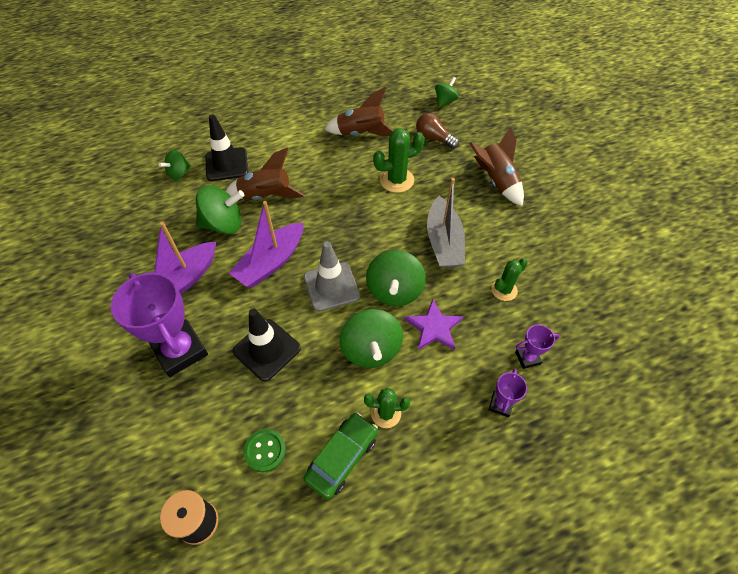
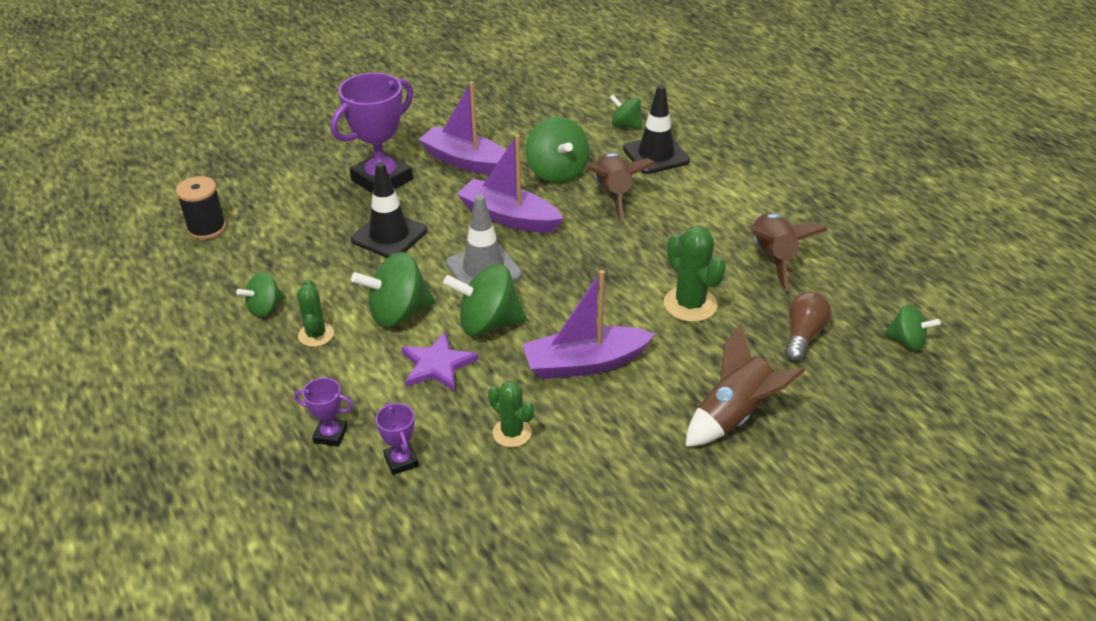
camera: 80 degrees right, 15 degrees down
green button [244,429,286,472] -> none
green car [304,413,378,499] -> green spinning top [236,272,285,317]
grey boat [427,178,465,268] -> purple boat [522,270,655,379]

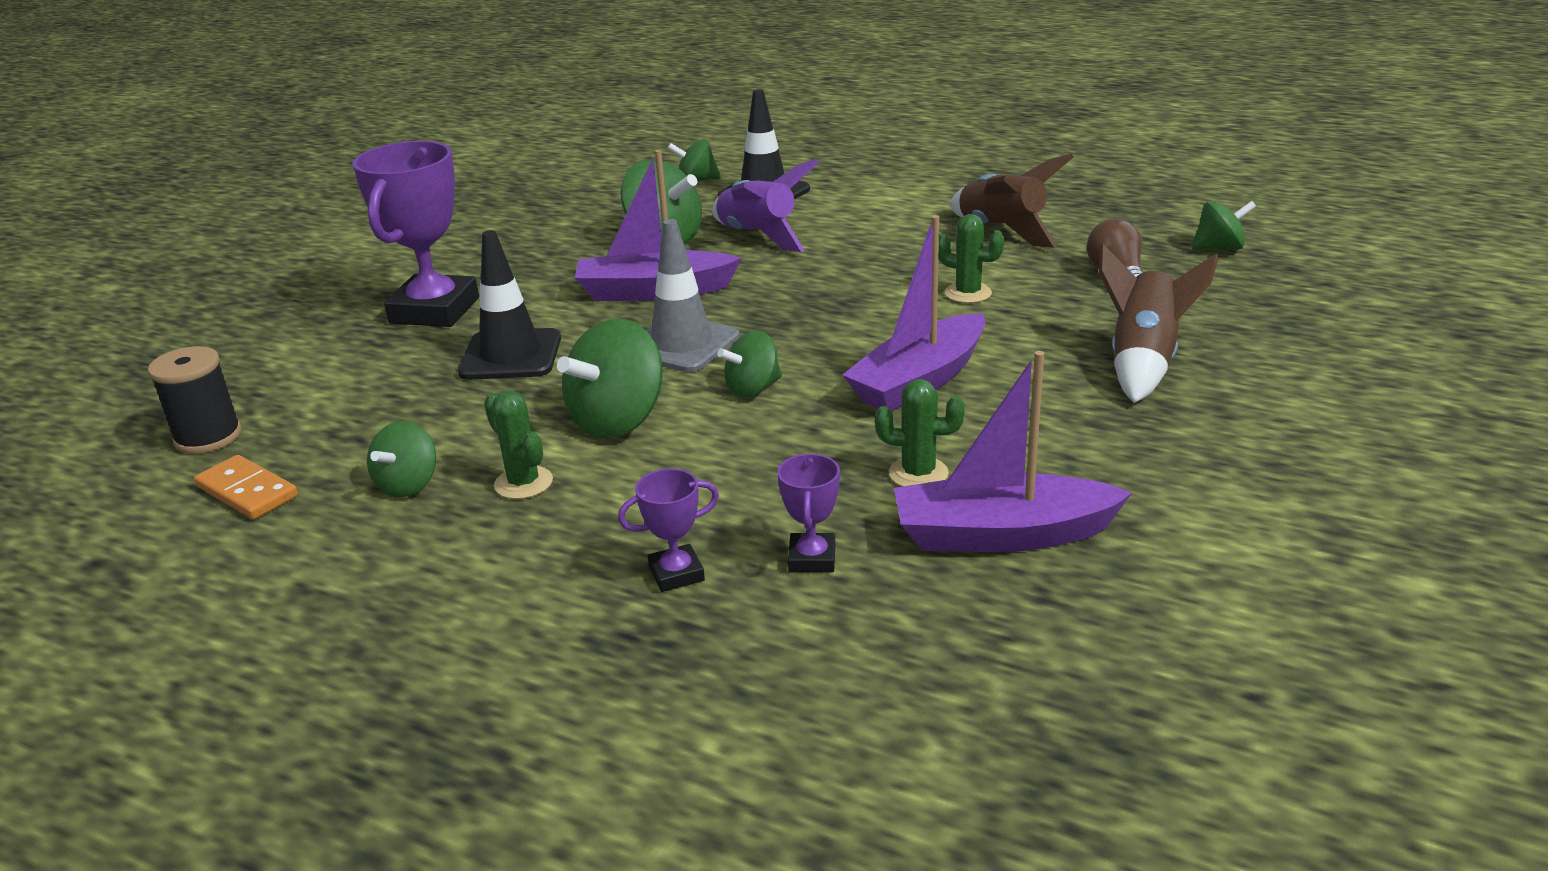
camera: 30 degrees left, 10 degrees down
purple trophy [376,403,419,475] -> purple trophy turned 60 degrees clockwise [777,454,840,572]
purple star [401,332,479,391] -> none
purple boat [418,81,506,175] -> purple boat moved to [894,351,1132,552]
green spinning top [443,264,527,336] -> green spinning top [717,331,782,398], size x0.59
brown rocket [586,153,655,222] -> purple rocket [712,159,819,252]
green cactus [664,226,726,322] -> green cactus [938,214,1005,303], size x0.65
none -> orange domino [194,455,298,519]

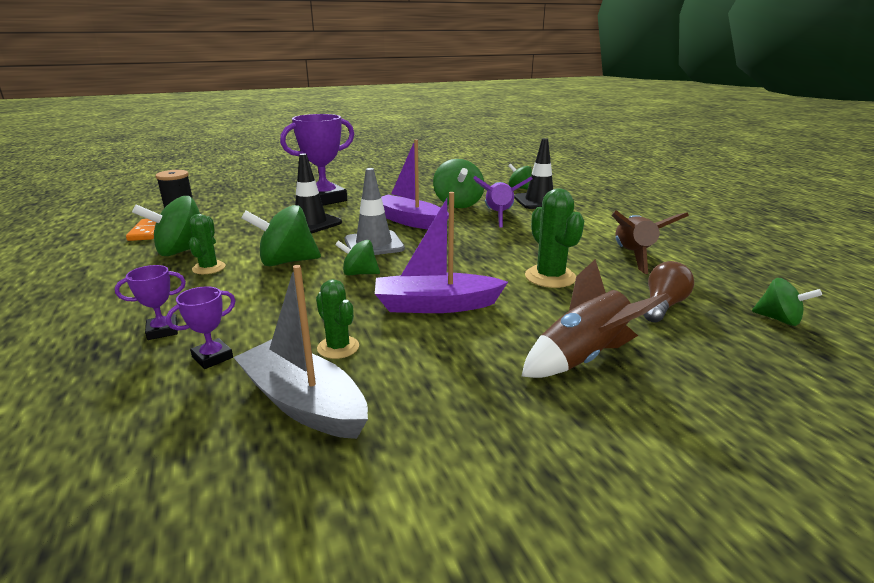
camera: 40 degrees right, 5 degrees down
green spinning top [367,421,436,498] -> green spinning top [132,196,216,256], size x1.69
purple trophy [618,468,719,592] -> purple trophy turned 45 degrees counterclockwise [115,265,186,340]
purple boat [894,351,1132,552] -> grey boat [233,265,368,439]
green cactus [938,214,1005,303] -> green cactus [525,188,584,288], size x1.55

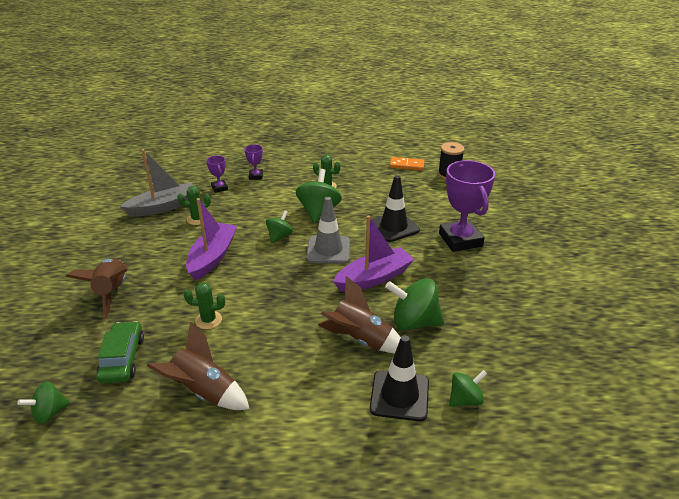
camera: 110 degrees right, 10 degrees up
green spinning top [132,196,216,256] -> none
purple rocket [474,176,532,227] -> brown rocket [318,276,401,353]
green cactus [525,188,584,288] -> green cactus [184,282,225,329], size x0.65
brown light bulb [644,261,694,323] -> green car [97,321,144,383]

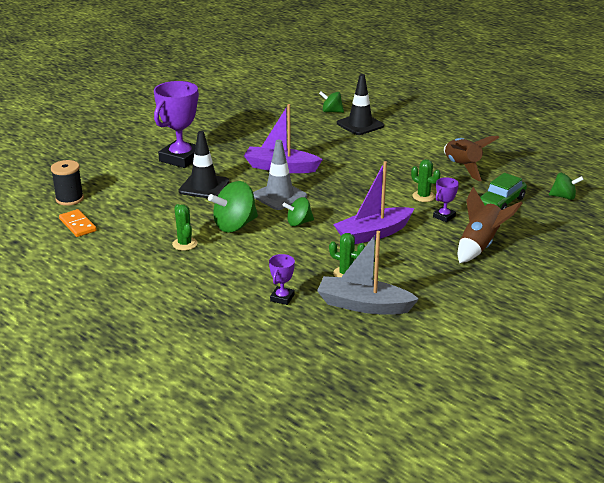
camera: 135 degrees left, 5 degrees down
purple trophy [244,144,263,180] -> purple trophy moved to [433,177,459,222]
brown rocket [318,276,401,353] -> none
green spinning top [385,278,444,330] -> none

